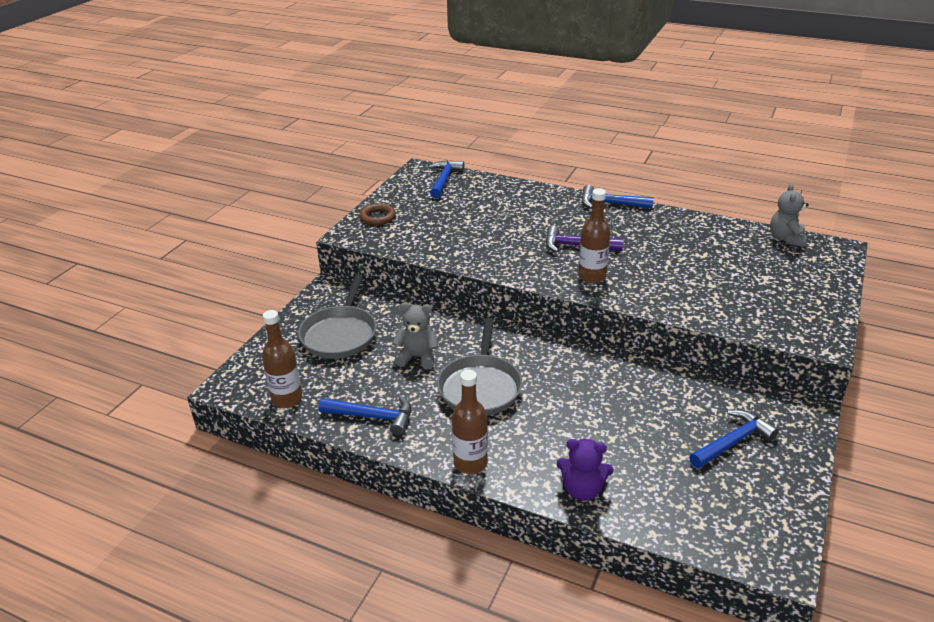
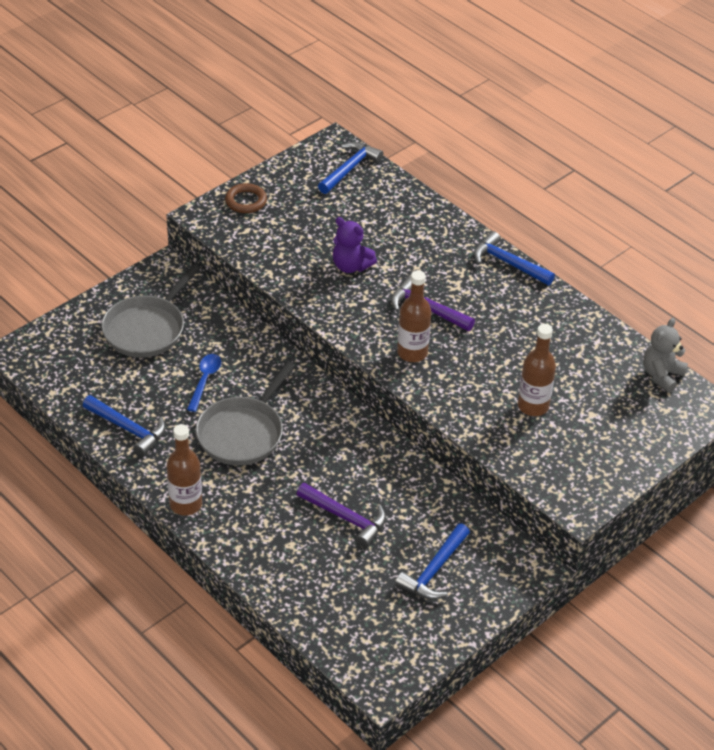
camera: 20 degrees right, 10 degrees up
brown bottle [262,310,303,408] -> brown bottle moved to [518,324,556,416]
grey teddy bear [392,303,439,369] -> blue spoon [187,354,221,412]
purple teddy bear [557,439,613,501] -> purple teddy bear moved to [333,217,377,273]
blue hammer [689,410,779,468] -> blue hammer turned 135 degrees clockwise [395,523,470,600]
none -> purple hammer [297,483,386,548]

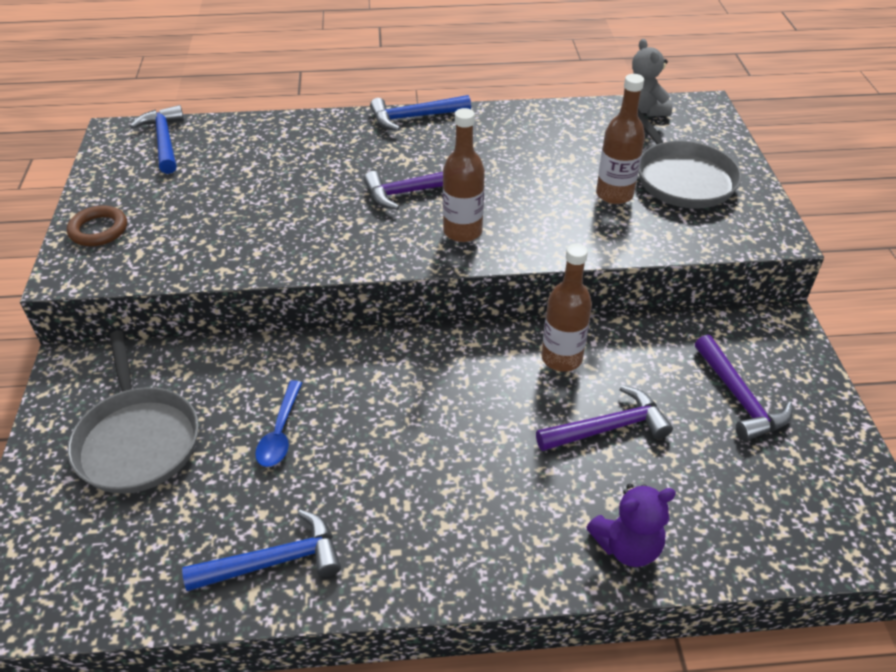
camera: 50 degrees left, 0 degrees up
brown bottle [167,424,202,515] -> brown bottle moved to [541,244,592,372]
blue spoon [187,354,221,412] -> blue spoon turned 135 degrees counterclockwise [255,380,302,467]
grey pan [196,362,295,466] -> grey pan moved to [638,110,742,209]
purple teddy bear [333,217,377,273] -> purple teddy bear moved to [586,484,676,567]
blue hammer [395,523,470,600] -> purple hammer [695,335,792,441]

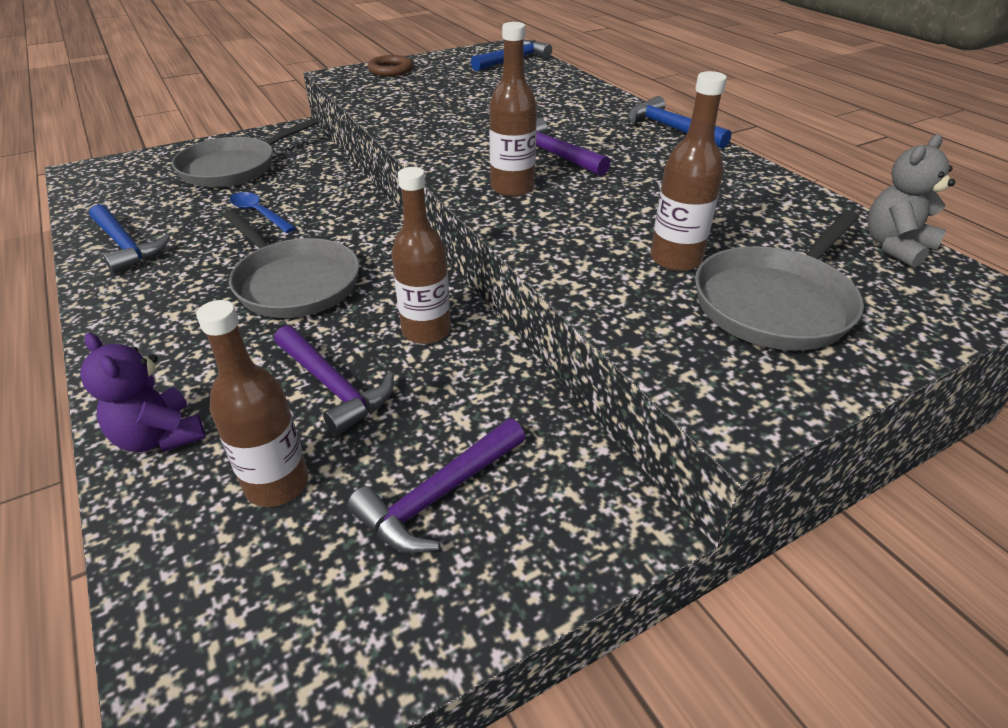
camera: 65 degrees right, 5 degrees down
blue spoon [255,380,302,467] -> blue spoon turned 60 degrees clockwise [230,192,296,233]
none -> brown bottle [196,300,309,507]
none -> grey pan [222,209,359,318]

